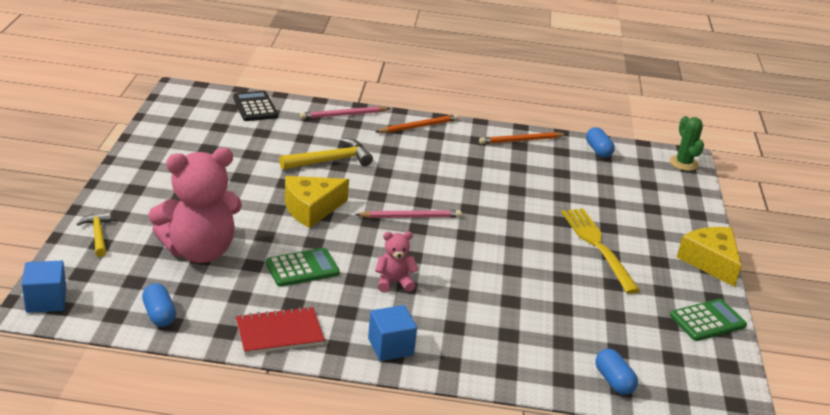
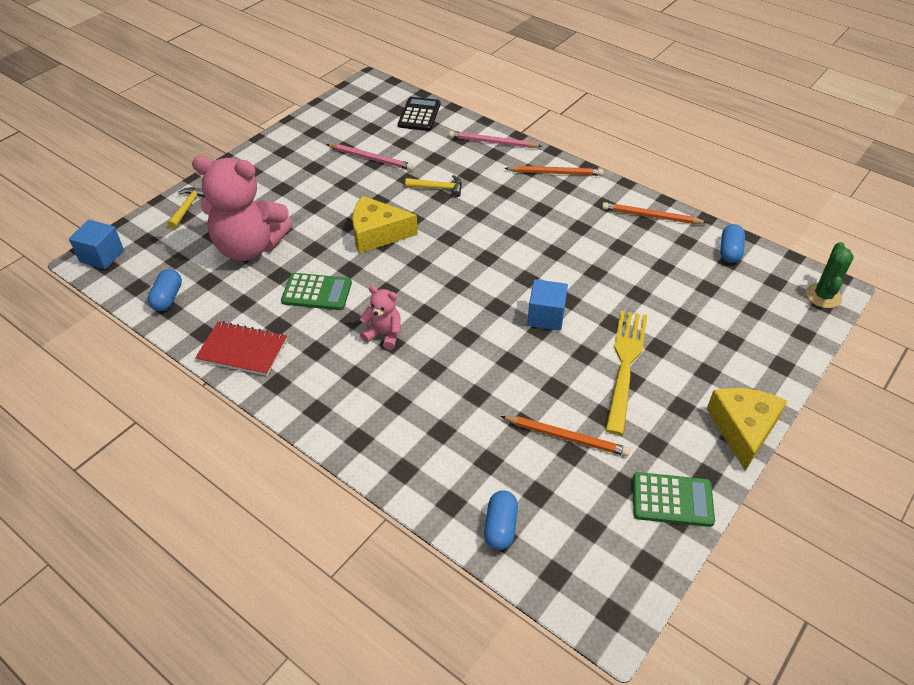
camera: 35 degrees right, 15 degrees up
yellow hammer [279,138,373,170] -> yellow hammer [405,175,462,197], size x0.63
pink pencil [355,210,462,218] -> pink pencil moved to [326,144,413,170]
blue cube [368,305,417,361] -> blue cube moved to [527,279,568,331]
none -> orange pencil [500,416,630,457]

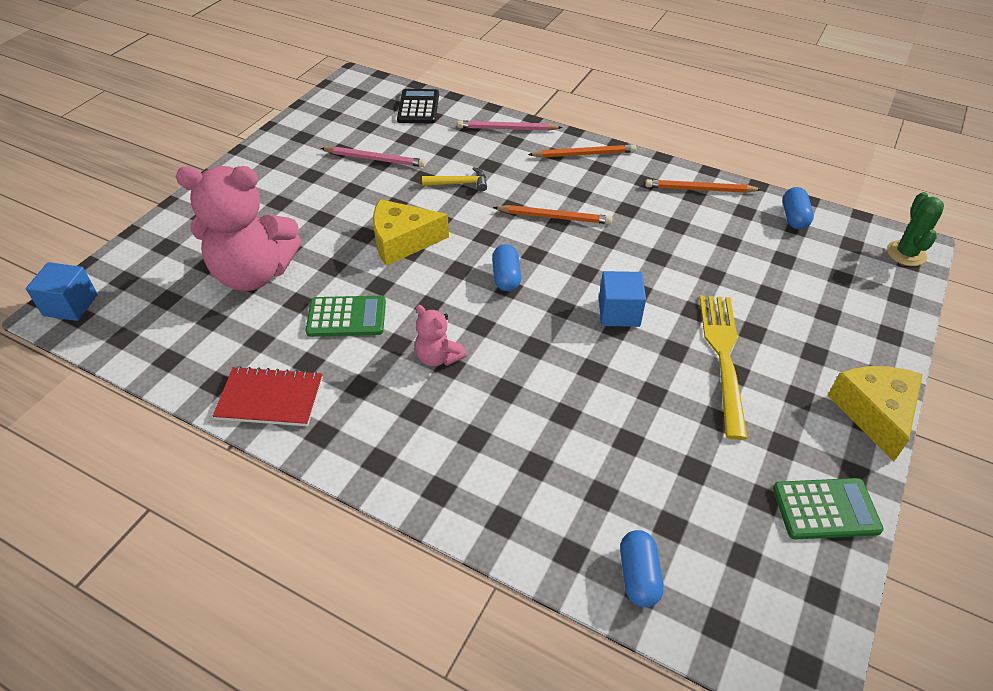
camera: 10 degrees left, 0 degrees up
blue capsule [148,269,182,311] -> blue capsule moved to [492,244,521,291]
yellow hammer [168,187,205,229] -> none
pink teddy bear [360,286,401,350] -> pink teddy bear turned 150 degrees counterclockwise [415,305,467,366]
orange pencil [500,416,630,457] -> orange pencil moved to [493,205,613,224]

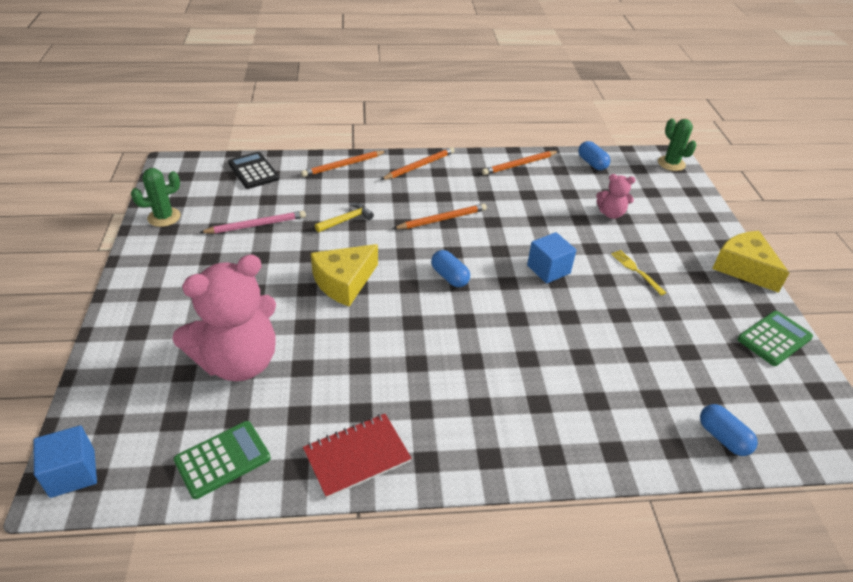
camera: 35 degrees left, 5 degrees down
green calculator [306,296,386,337] -> green calculator moved to [174,421,271,499]
pink teddy bear [415,305,467,366] -> pink teddy bear moved to [596,174,635,219]
pink pencil [457,120,563,131] -> orange pencil [301,151,387,177]
yellow fork [700,296,748,440] -> yellow fork [611,250,666,295], size x0.50
none -> green cactus [131,168,181,227]

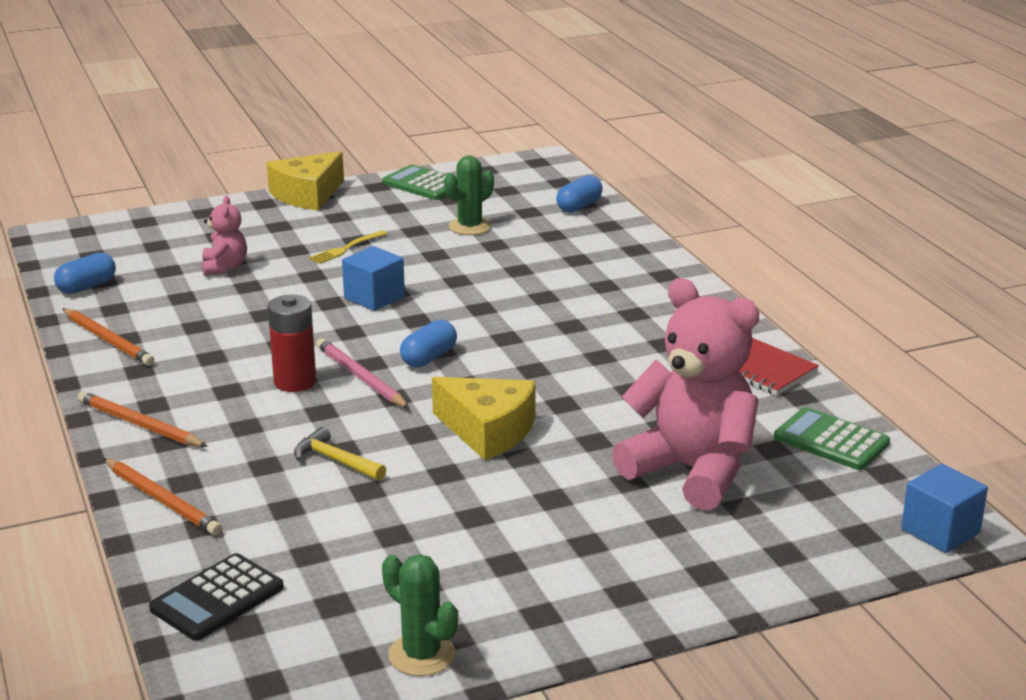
camera: 105 degrees left, 15 degrees down
pink pencil [199,211,306,234] -> pink pencil moved to [316,338,410,409]
orange pencil [392,204,487,229] -> red battery [268,295,316,392]
green cactus [658,119,697,171] -> green cactus moved to [444,155,494,235]

